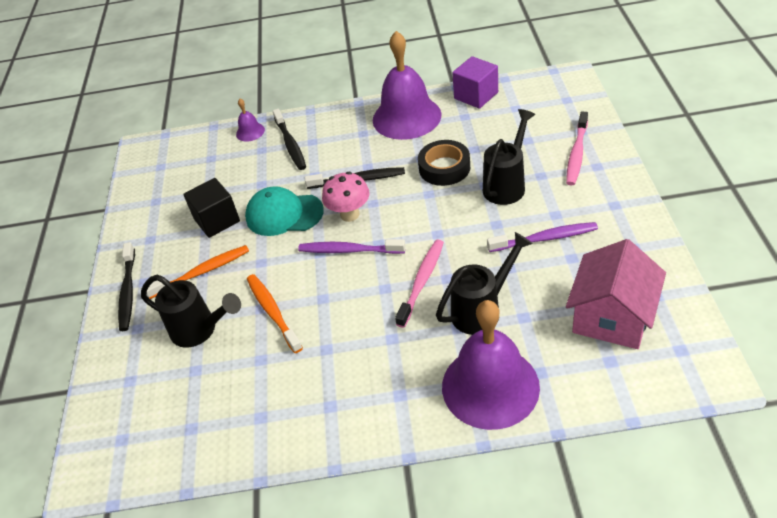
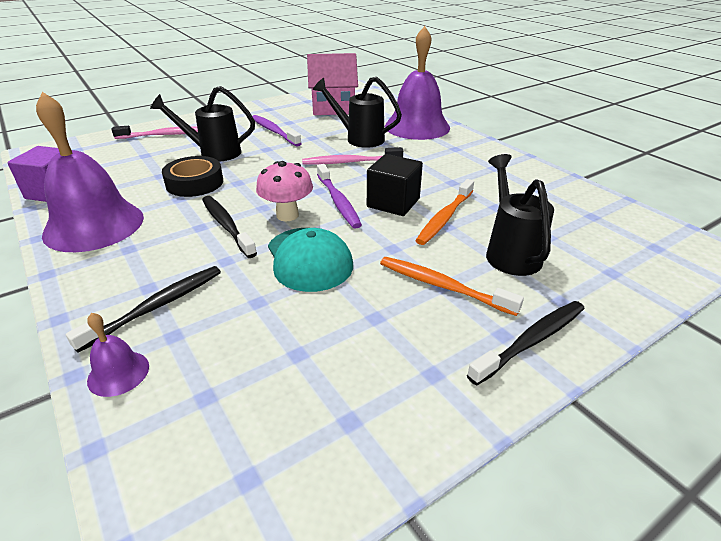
camera: 125 degrees left, 10 degrees down
black cube [183,178,240,238] -> black cube moved to [367,154,423,216]

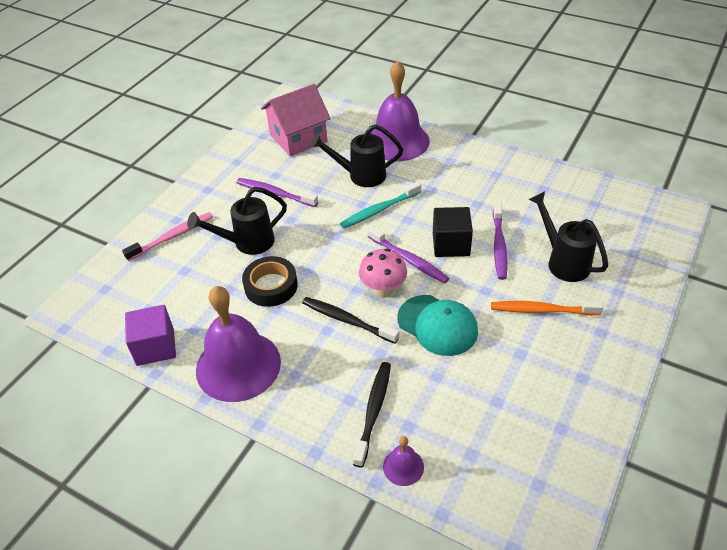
camera: 25 degrees left, 10 degrees up
pink toothbrush [302,147,403,165] -> turquoise toothbrush [340,181,421,229]
orange toothbrush [415,179,474,245] -> purple toothbrush [493,202,508,280]
black toothbrush [467,301,585,386] -> none

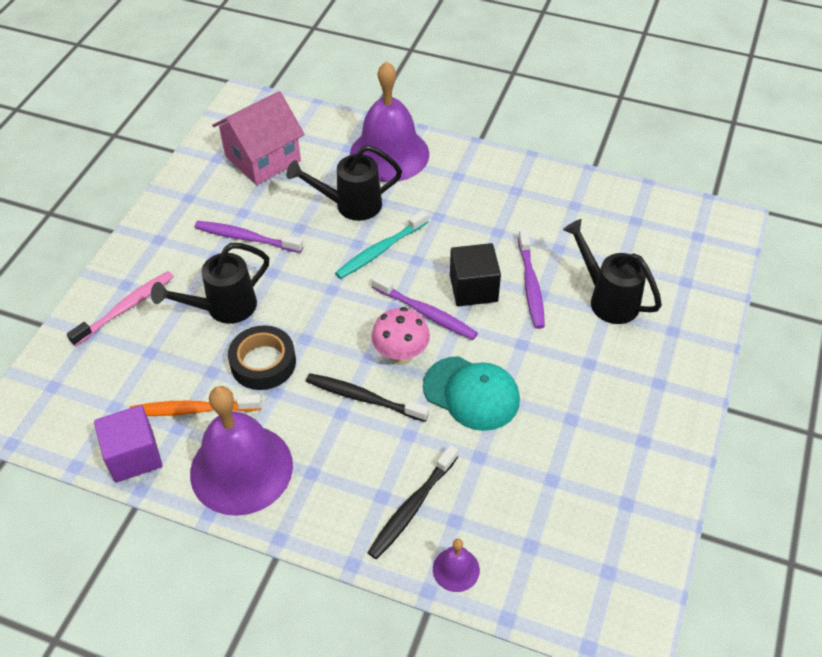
camera: 10 degrees left, 5 degrees up
black toothbrush [353,362,391,468] -> black toothbrush turned 150 degrees counterclockwise [368,445,458,559]
orange toothbrush [491,301,604,315] -> orange toothbrush moved to [130,394,262,416]

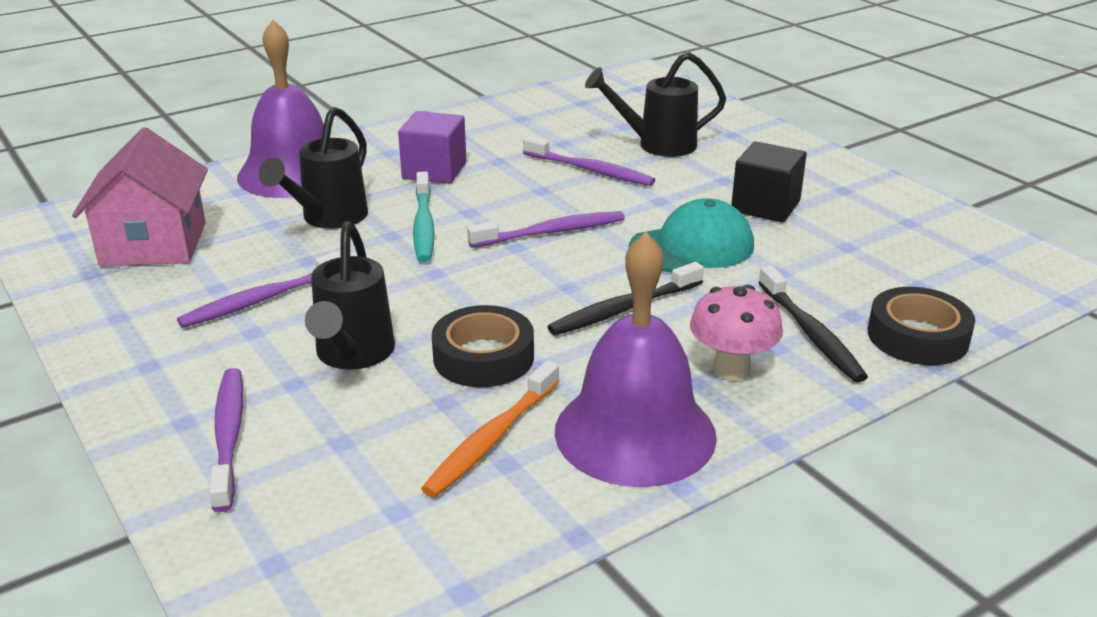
camera: 55 degrees left, 20 degrees down
pink toothbrush [67,271,174,347] -> purple toothbrush [209,368,243,512]
purple cube [94,405,162,483] -> purple cube moved to [398,111,466,184]
pink mushroom [372,307,430,365] -> pink mushroom moved to [690,285,783,381]
purple bell [433,539,480,592] -> black tape [868,287,975,365]
black cube [450,243,501,306] -> black cube moved to [731,141,807,223]

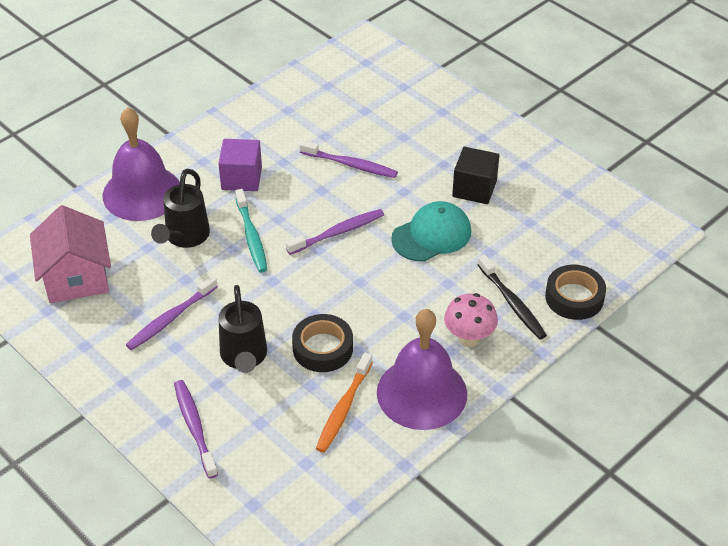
camera: 10 degrees left, 15 degrees up
black toothbrush [547,262,704,335] -> none
black watering can [585,52,726,157] -> none

